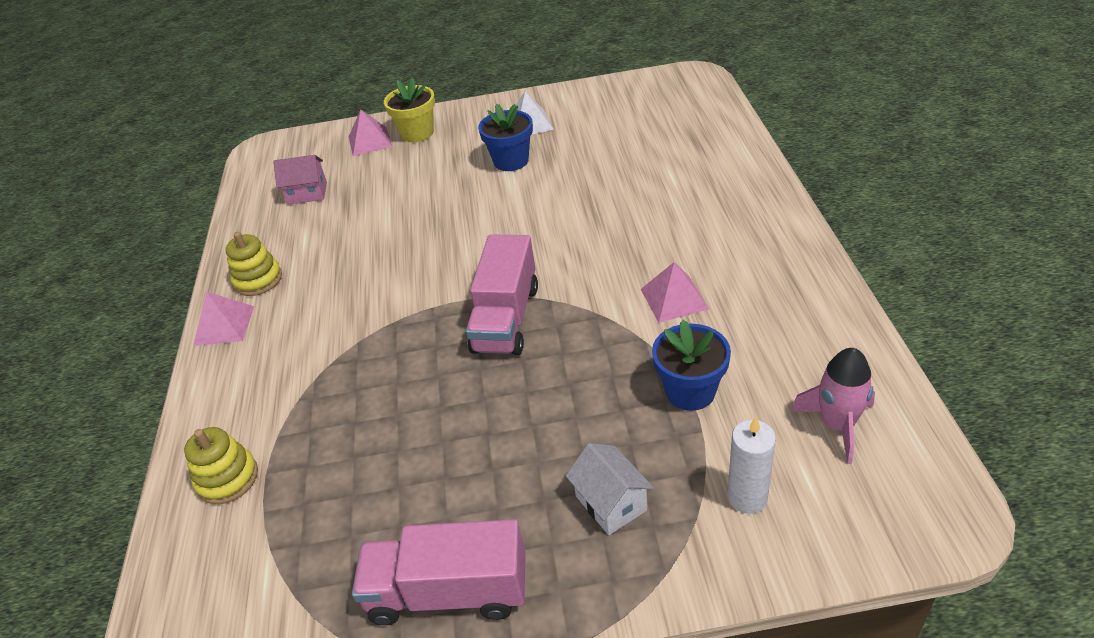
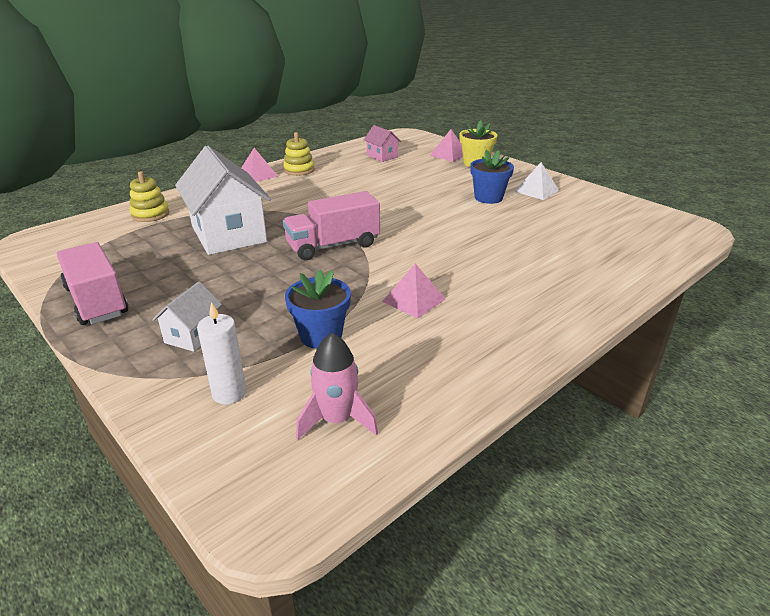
camera: 50 degrees right, 10 degrees down
none -> white house [175,146,271,255]

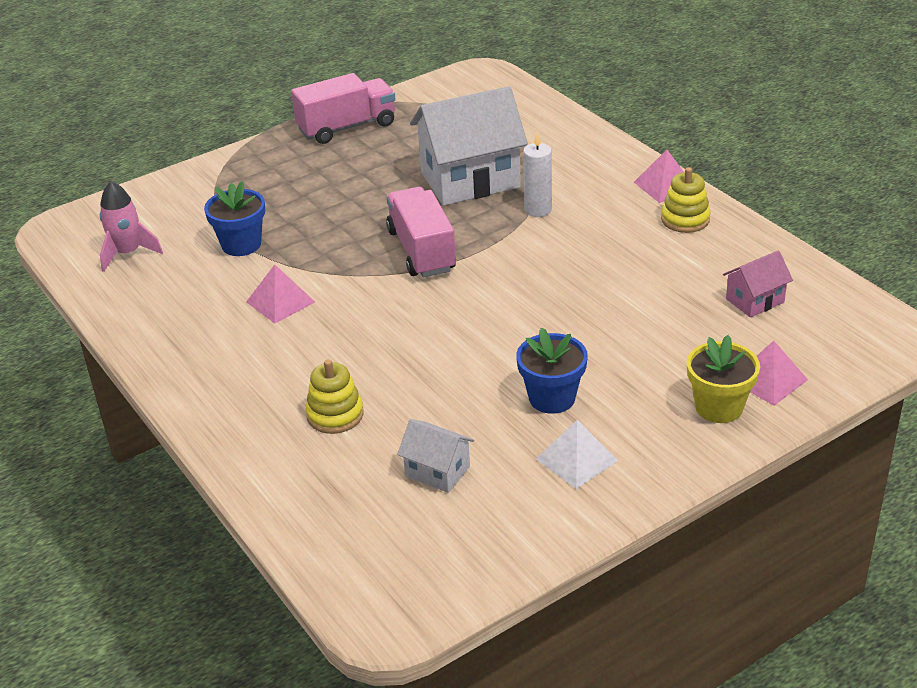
camera: 100 degrees right, 5 degrees up
yellow stacking toy [130,171,169,222] -> yellow stacking toy moved to [306,359,364,434]
white house [152,281,222,352] -> white house moved to [397,419,474,493]
white candle [197,302,246,404] -> white candle moved to [523,133,552,217]

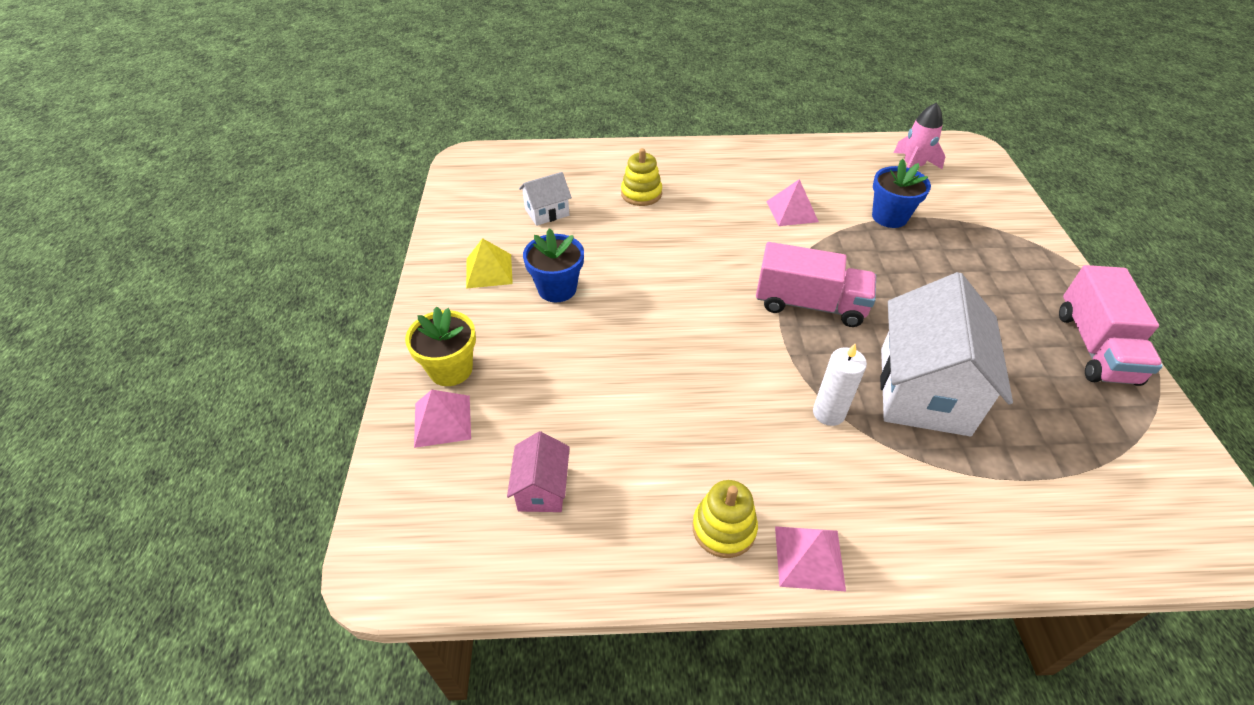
camera: 120 degrees right, 10 degrees up
white pyramid [536,420,618,489] -> yellow pyramid [466,238,513,289]

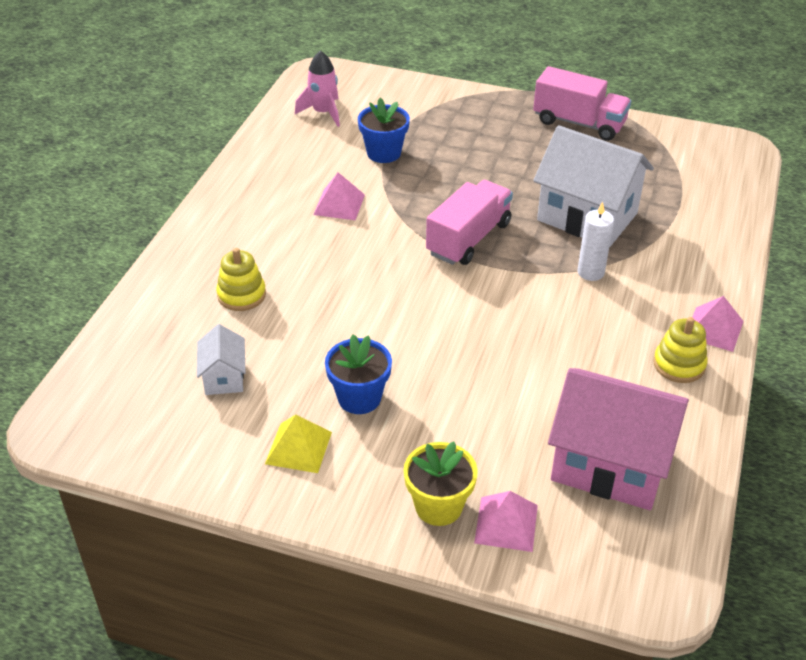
camera: 70 degrees left, 5 degrees down
pink house [507,431,570,512] -> pink house [548,368,689,510], size x2.11

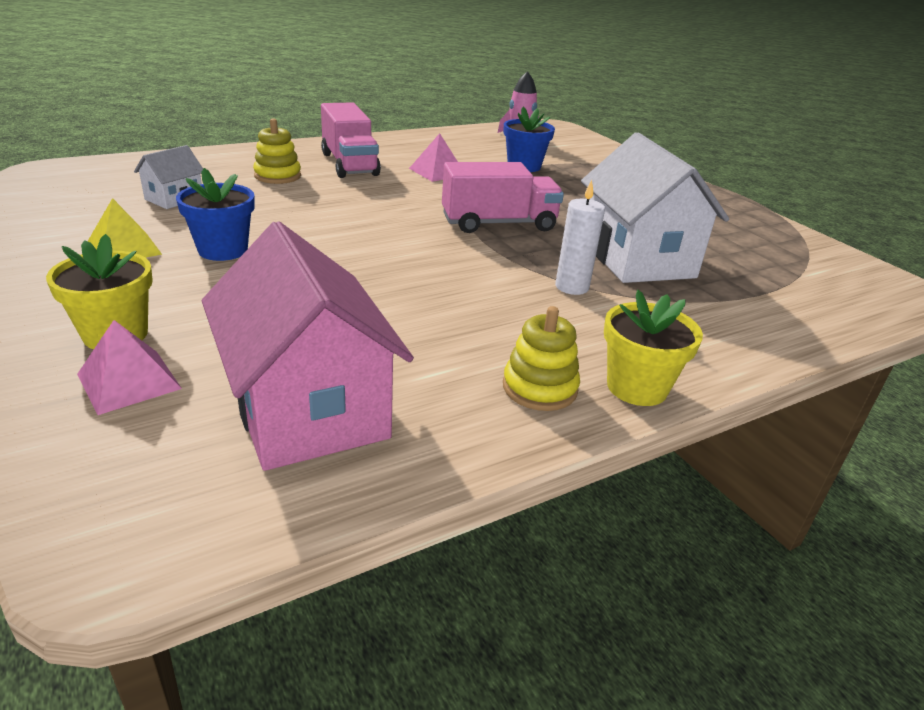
camera: 40 degrees right, 10 degrees down
pink truck [533,66,631,141] -> pink truck moved to [321,102,381,178]
pink pyramid [693,296,744,352] -> yellow flower pot [604,290,703,406]

